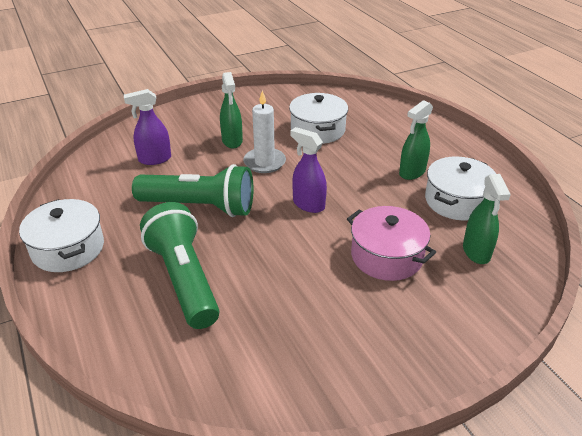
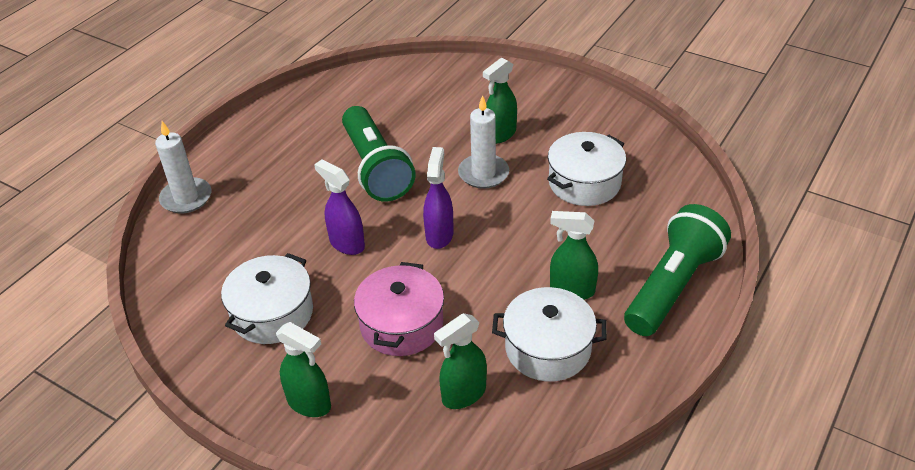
camera: 60 degrees right, 5 degrees up
white pot [19,199,104,272] -> white pot moved to [221,253,313,344]
purple spray bottle [124,89,171,165] -> purple spray bottle moved to [314,159,365,255]
green flashlight [140,202,219,329] -> green flashlight moved to [624,204,731,336]
none -> white candle [155,121,211,213]
none -> green spray bottle [276,322,331,417]

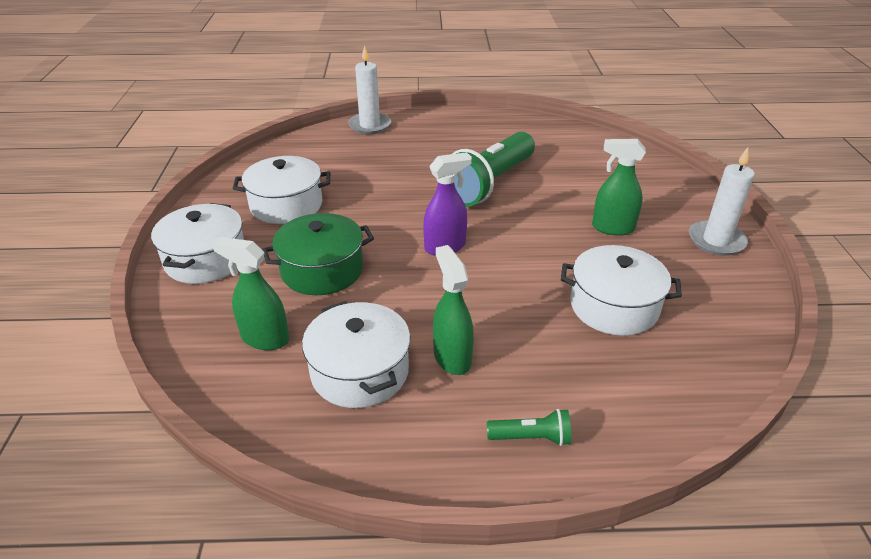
camera: 55 degrees right, 5 degrees down
green spray bottle [276,322,331,417] -> white pot [151,203,244,284]
purple spray bottle [314,159,365,255] -> none
pink pot [354,262,444,356] -> green pot [262,213,374,295]
white candle [458,95,509,189] -> white candle moved to [689,147,755,256]
green flashlight [624,204,731,336] -> green flashlight [487,409,571,446], size x0.42

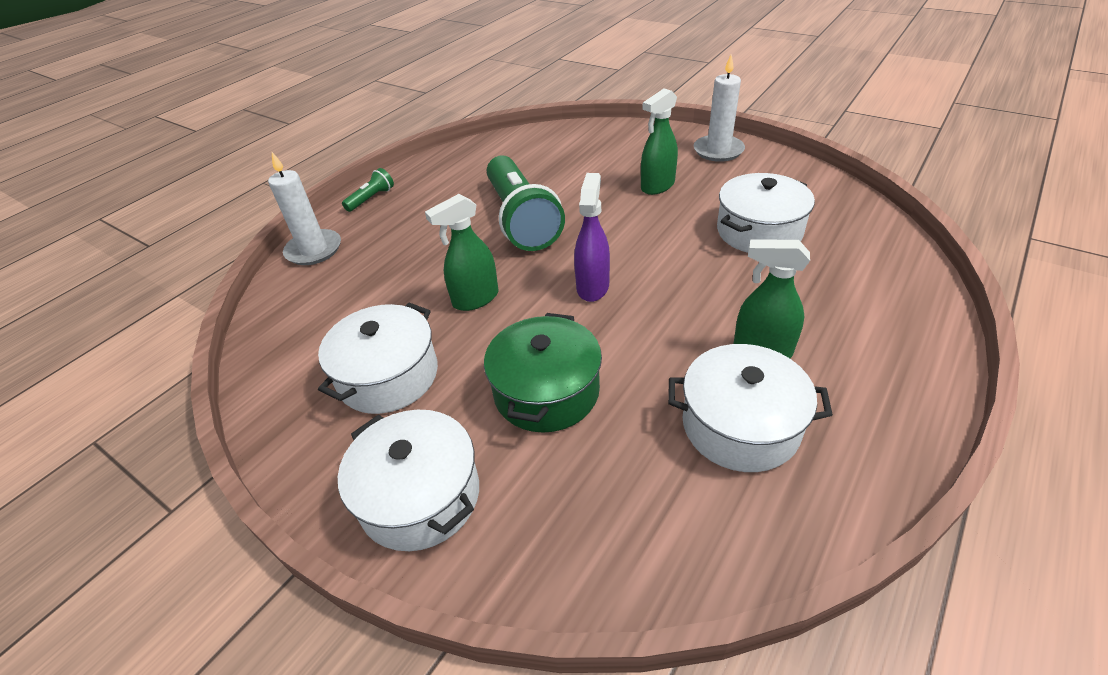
camera: 50 degrees left, 5 degrees up
green spray bottle [212,237,289,350] -> green spray bottle moved to [425,194,498,311]
green flashlight [487,409,571,446] -> green flashlight moved to [342,168,394,212]

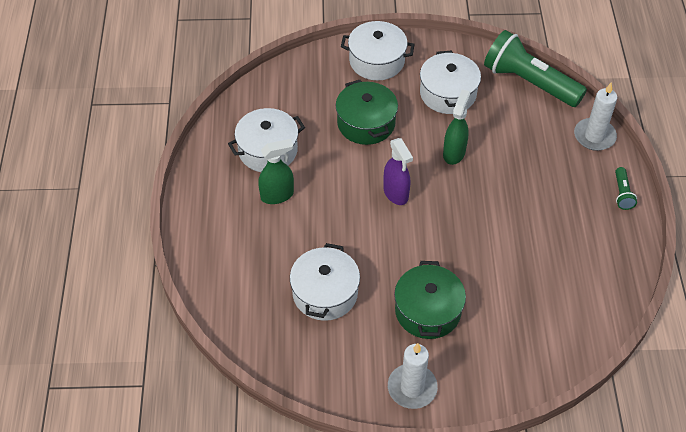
camera: 140 degrees right, 10 degrees up
green flashlight [487,155,565,251] -> green flashlight moved to [484,30,587,107]
green spray bottle [641,88,678,195] -> green pot [394,261,466,339]

